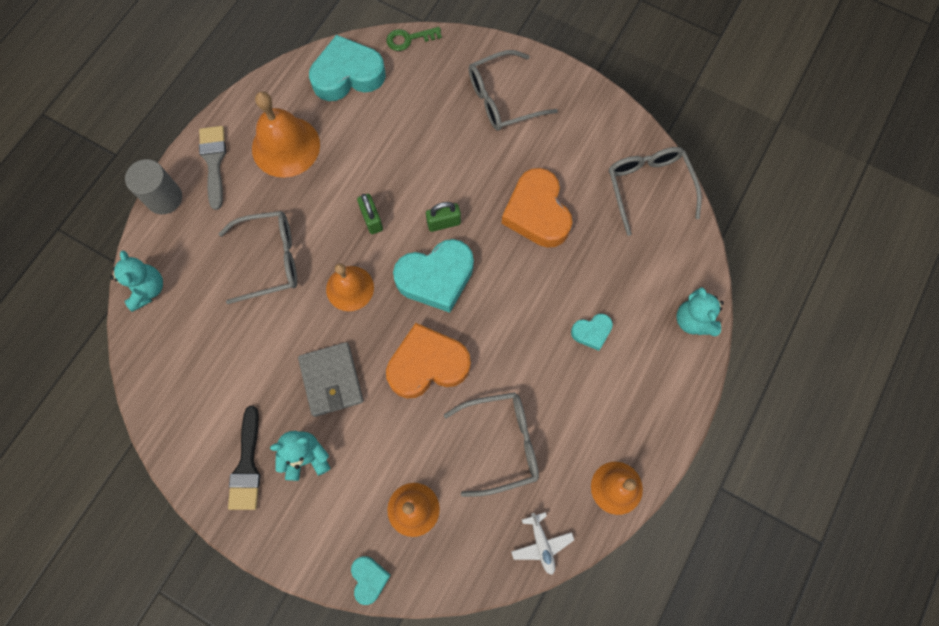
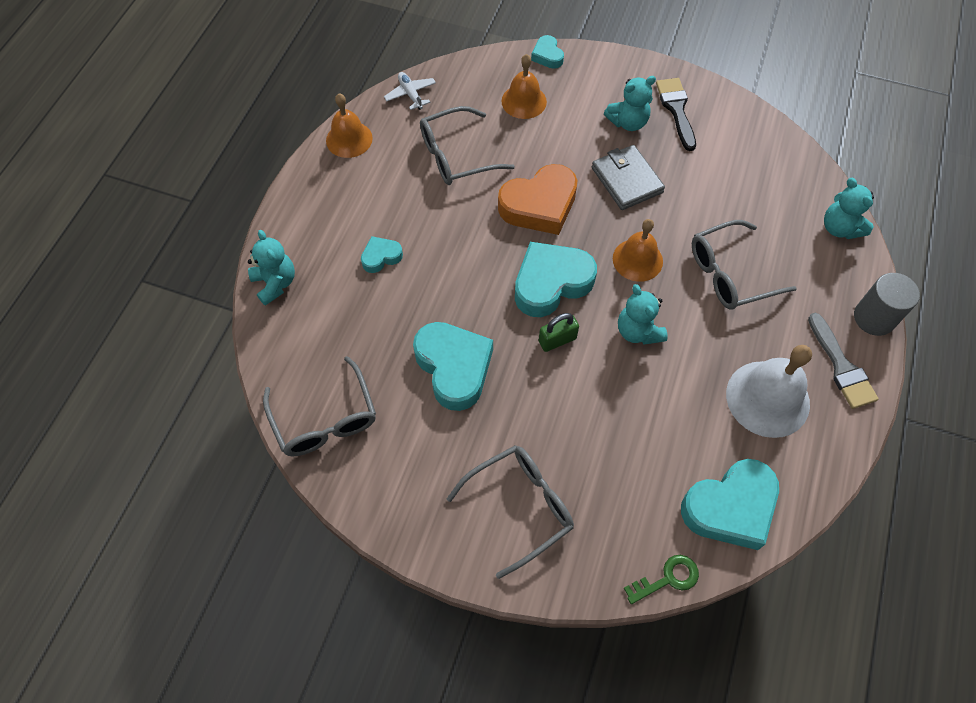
camera: 170 degrees right, 10 degrees down
orange bell [252,92,320,178] -> white bell [726,345,812,438]
green padlock [357,194,383,234] -> turquoise teddy bear [618,284,668,345]
orange heart [501,168,572,248] -> turquoise heart [413,322,493,411]

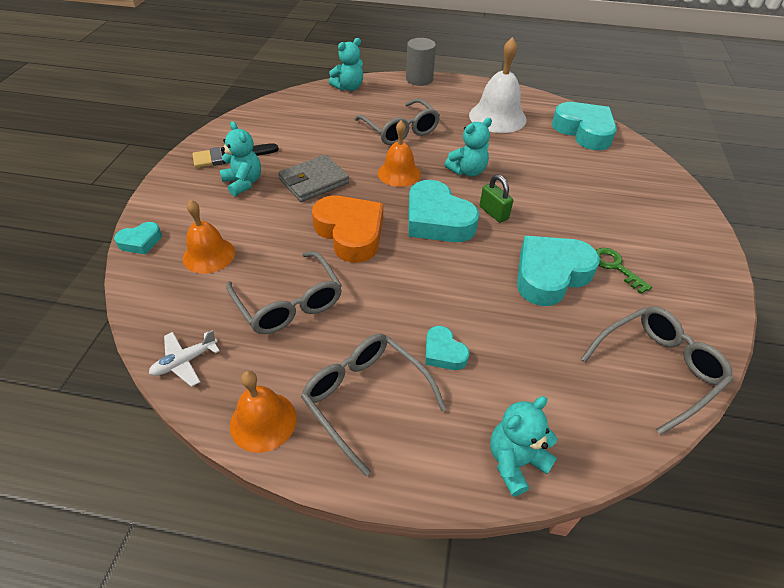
camera: 100 degrees left, 15 degrees down
grey glasses [447,445,574,579] -> grey glasses moved to [301,334,446,476]
green key [624,555,699,604] -> green key moved to [596,248,652,294]
grey brush [808,313,879,409] -> none

